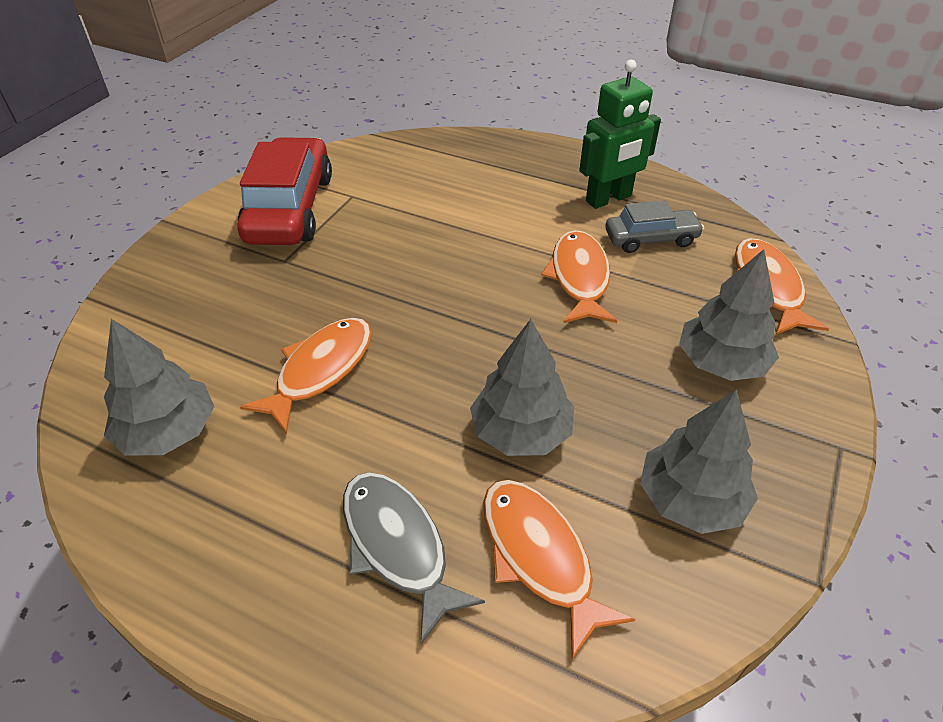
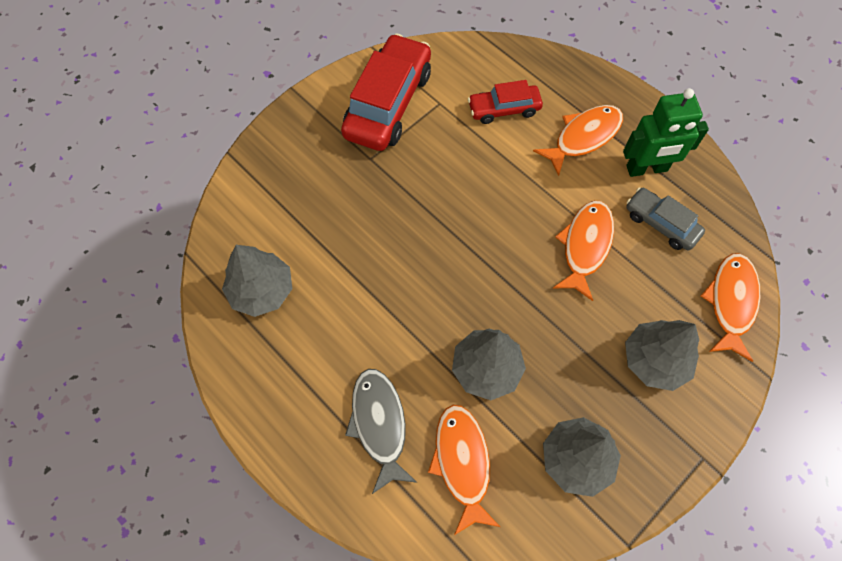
camera: 20 degrees right, 20 degrees up
orange fish [240,318,372,434] -> orange fish moved to [533,105,623,176]
grey car [605,200,704,253] -> grey car turned 150 degrees counterclockwise [626,187,705,250]
none -> red car [468,80,543,124]

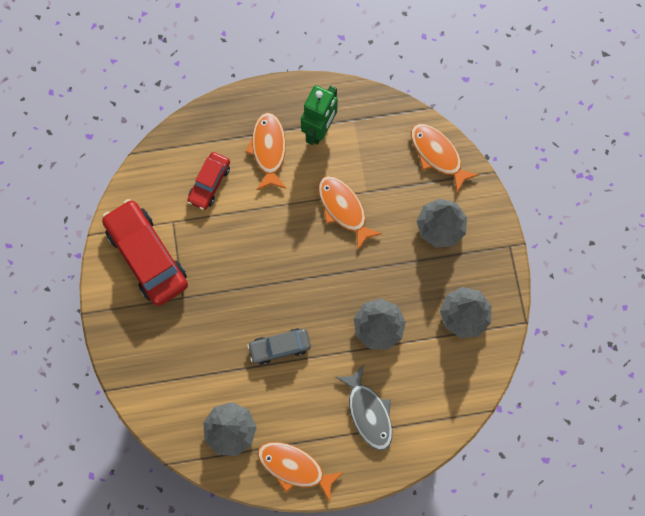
camera: 55 degrees left, 10 degrees up
grey fish [345,369,417,494] -> grey fish turned 135 degrees counterclockwise [336,365,392,451]
orange fish [428,405,500,535] -> orange fish moved to [258,442,344,501]
grey car [626,187,705,250] -> grey car moved to [247,328,311,365]

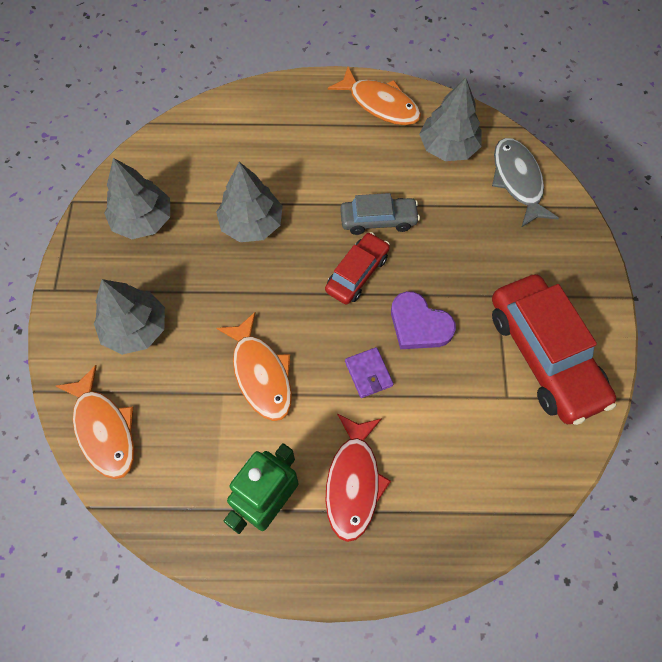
camera: 170 degrees left, 10 degrees down
red car [187,152,230,210] -> red car moved to [325,232,390,305]
orange fish [245,112,286,190] -> red fish [325,414,391,542]
grey fish [336,365,392,451] -> grey fish moved to [492,138,559,227]
none -> purple wallet [345,347,393,398]
none -> purple heart [391,291,456,349]

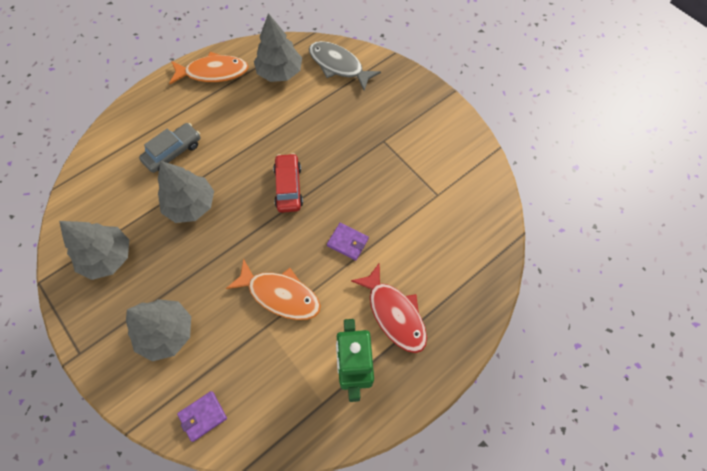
camera: 40 degrees left, 0 degrees up
orange fish [56,365,134,479] -> purple wallet [177,391,227,442]
grey car [340,193,420,235] -> grey car moved to [139,123,200,173]
purple heart [391,291,456,349] -> none
red car [492,274,616,425] -> none

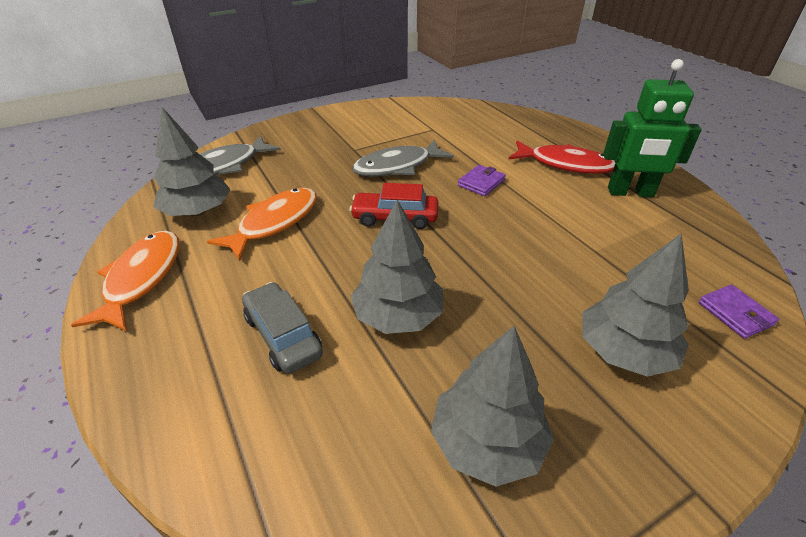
camera: 80 degrees left, 25 degrees down
orange fish [226,258,321,320] -> orange fish moved to [207,188,317,261]
red fish [351,262,427,353] -> red fish turned 45 degrees clockwise [509,140,615,174]
none -> grey fish [352,140,454,176]

